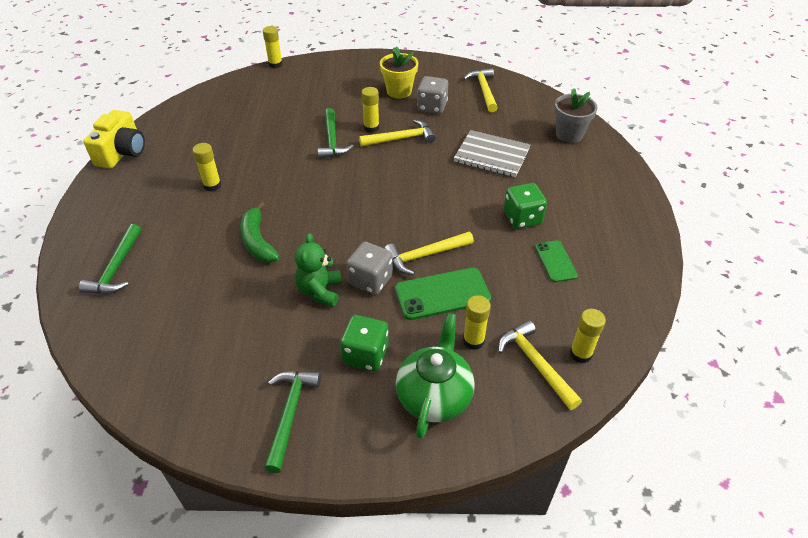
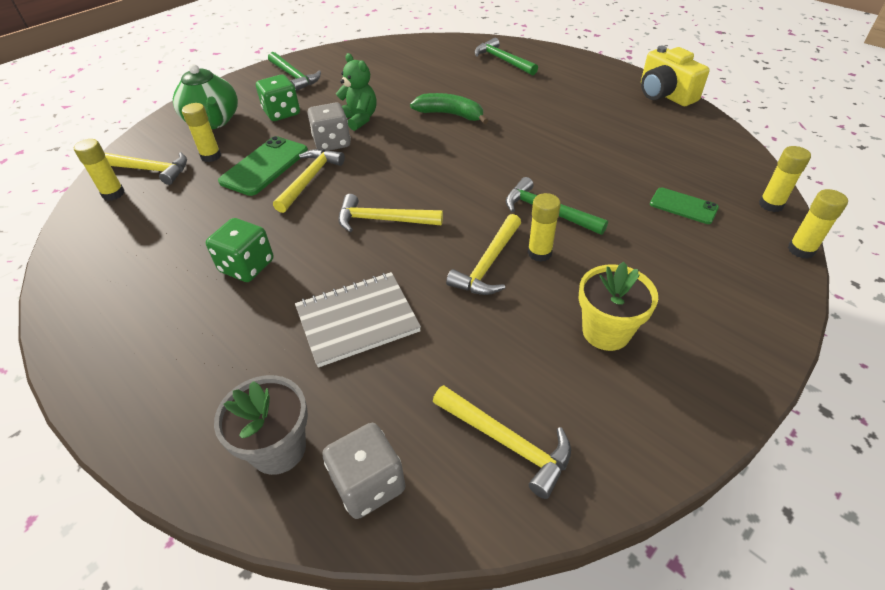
camera: 135 degrees right, 0 degrees up
yellow glue stick [192,143,221,192] -> yellow glue stick moved to [759,146,811,212]
grey dice [417,76,448,114] -> grey dice moved to [322,423,405,519]
green phone [535,240,578,282] -> green phone moved to [650,188,719,224]
none -> yellow hammer [338,194,443,232]

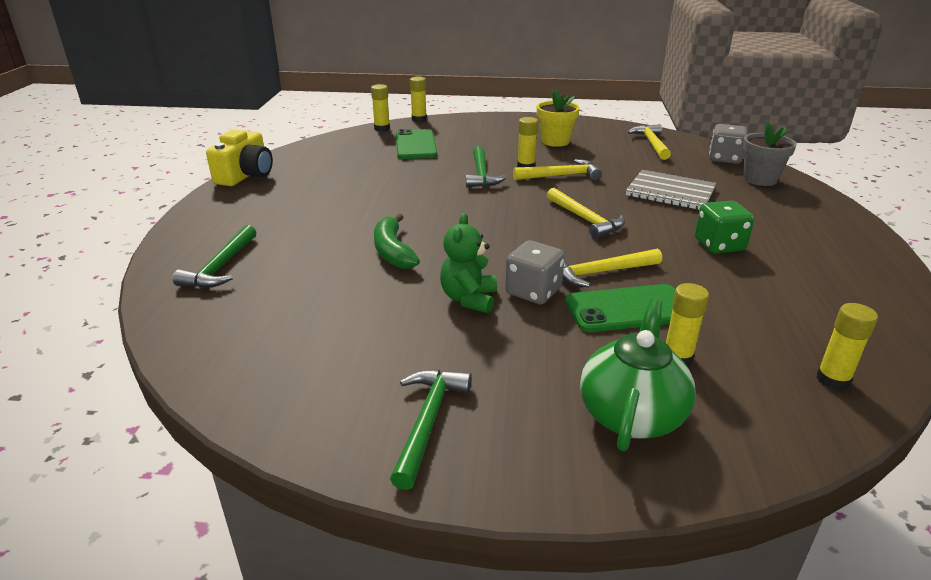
camera: 130 degrees left, 15 degrees down
yellow hammer [104,152,187,185] -> none
green dice [256,74,300,121] -> none
green phone [650,188,719,224] -> green phone [396,129,437,159], size x1.63

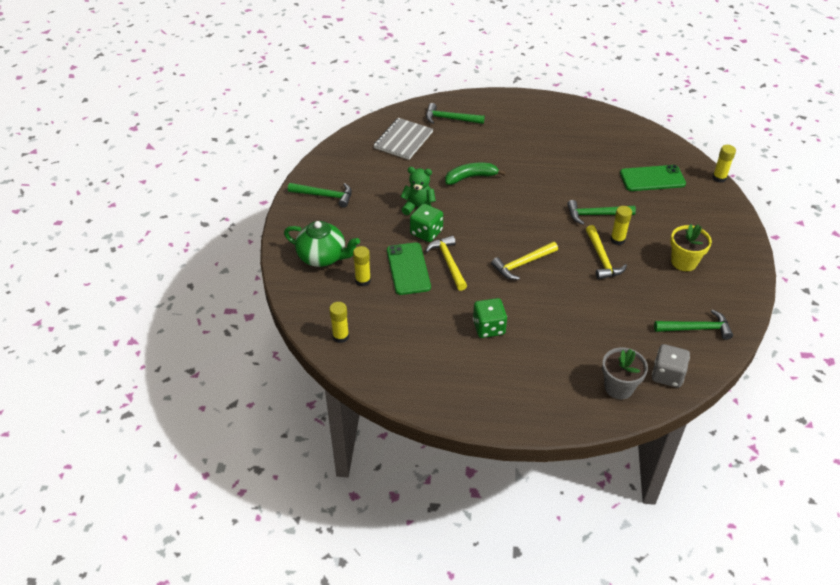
camera: 90 degrees right, 15 degrees up
yellow camera [206,130,273,186] -> none
yellow glue stick [371,84,390,131] -> none
grey dice [505,240,565,304] -> green dice [410,204,443,242]
grey notebook [626,170,716,210] -> grey notebook moved to [373,118,433,160]
yellow hammer [628,124,671,160] -> green hammer [654,310,733,340]

